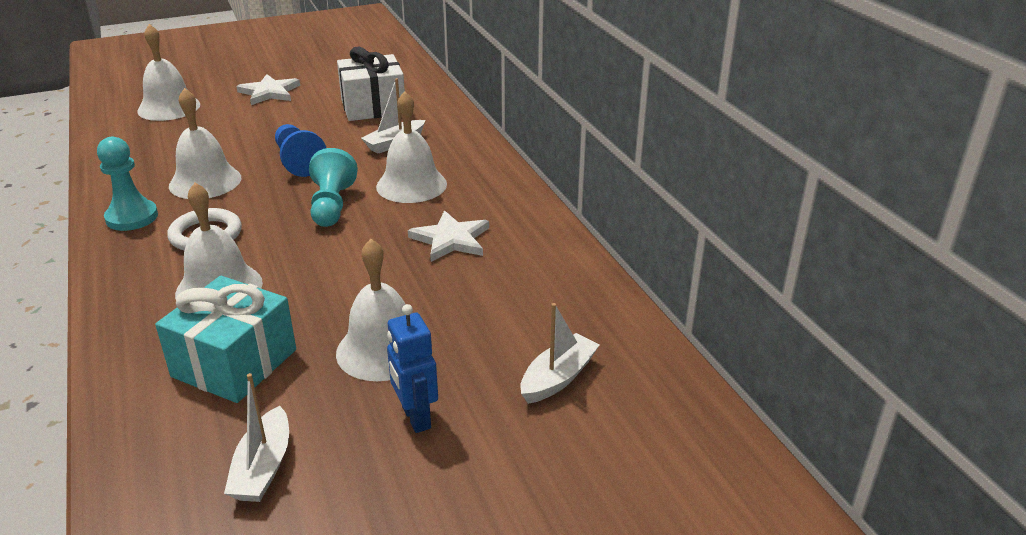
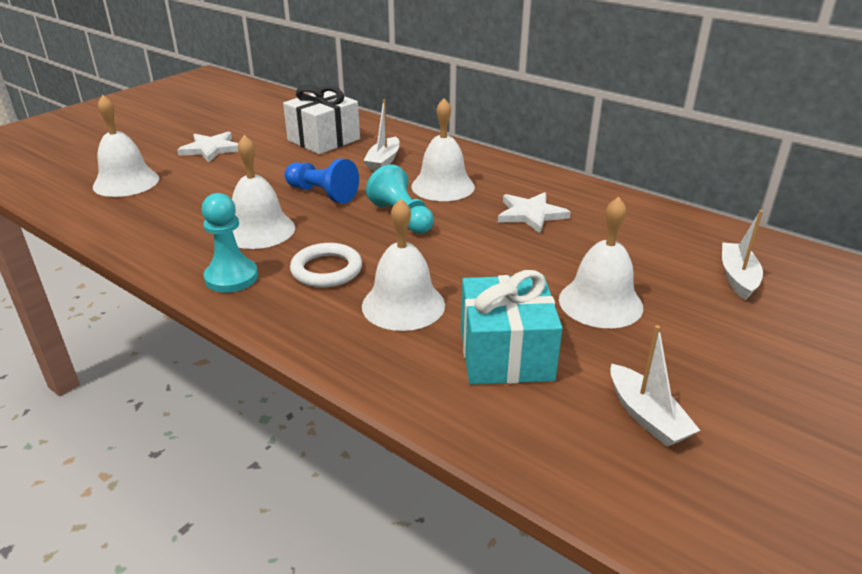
camera: 30 degrees left, 0 degrees up
blue robot [387,304,438,433] -> none

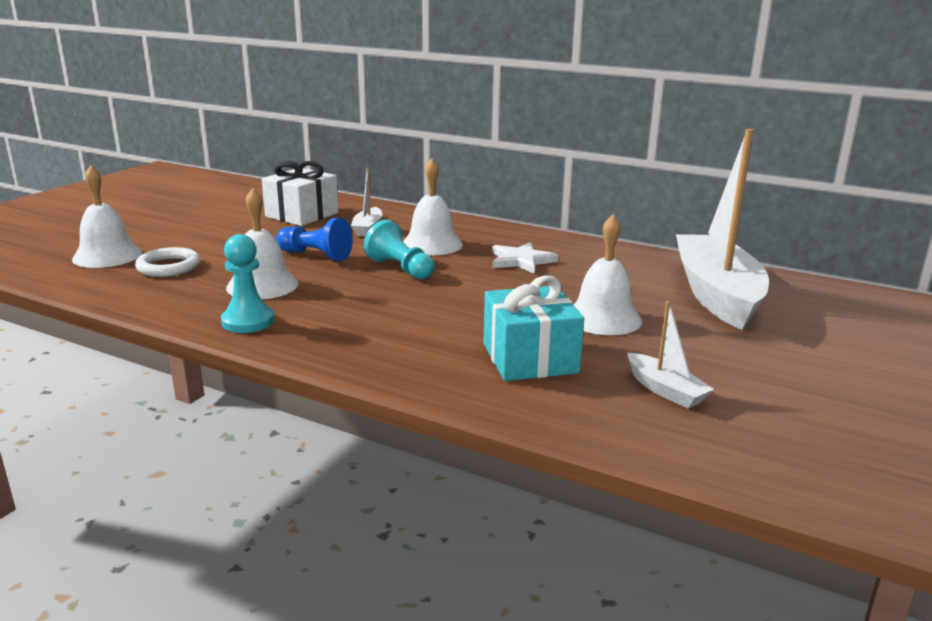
camera: 10 degrees left, 10 degrees down
white star [177,131,239,163] -> none
white ring [290,243,362,288] -> white ring moved to [135,247,200,277]
white bell [362,198,445,331] -> none
white boat [722,210,763,300] -> white boat [676,129,769,330], size x2.32

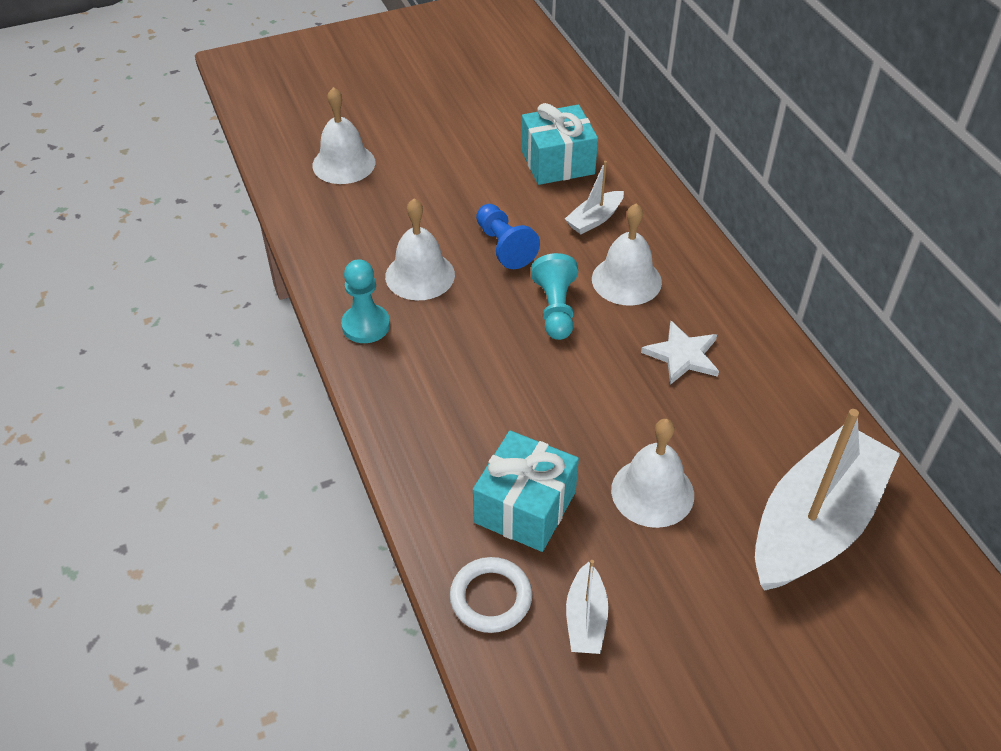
camera: 40 degrees right, 25 degrees up
white ring [135,247,200,277] -> white ring moved to [450,557,532,633]
white gift [262,161,338,226] -> turquoise gift [521,103,598,185]

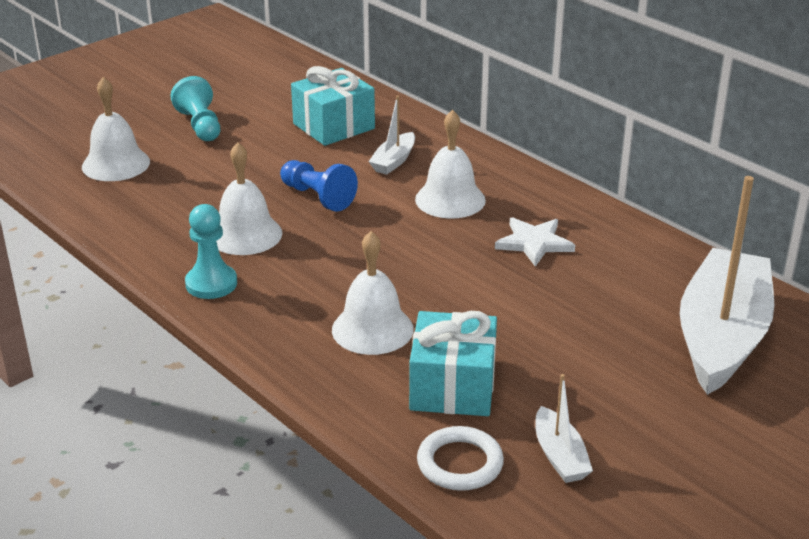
camera: 20 degrees left, 15 degrees down
turquoise pawn [531,253,578,340] -> turquoise pawn moved to [170,76,220,141]
white bell [611,419,694,528] -> white bell moved to [332,231,414,355]

